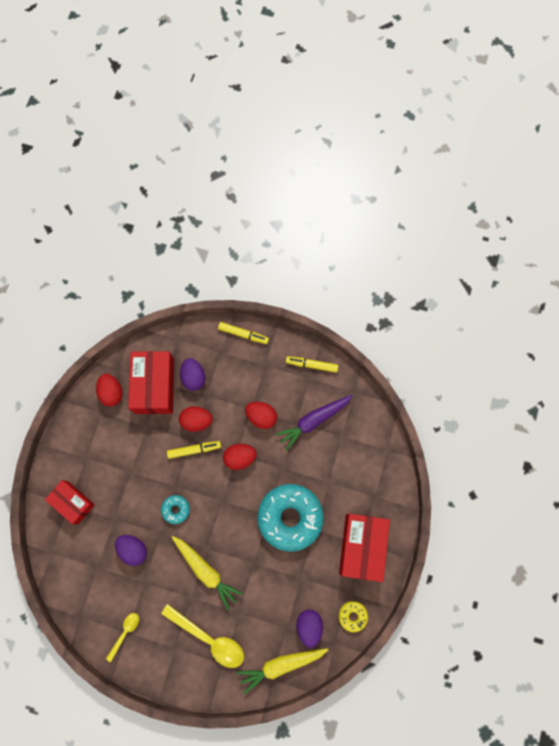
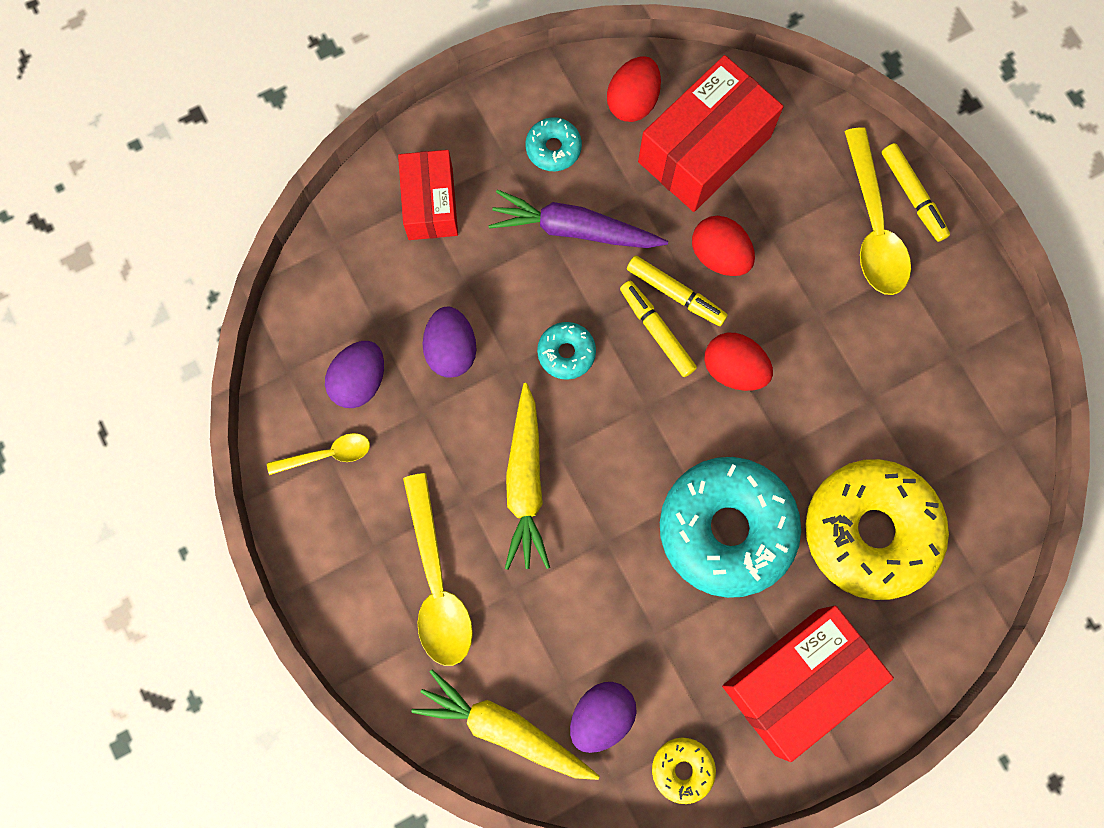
camera: 45 degrees right, 0 degrees up
purple egg [180,358,205,391] -> purple egg moved to [325,341,384,408]
red egg [245,402,277,429] -> none
purple carrot [275,395,353,451] -> purple carrot moved to [488,190,668,248]
yellow marker [286,356,338,372] -> yellow marker moved to [620,281,697,377]
none -> turquoise donut [526,117,582,171]
none -> yellow donut [806,459,949,600]
none -> yellow spoon [844,127,911,295]

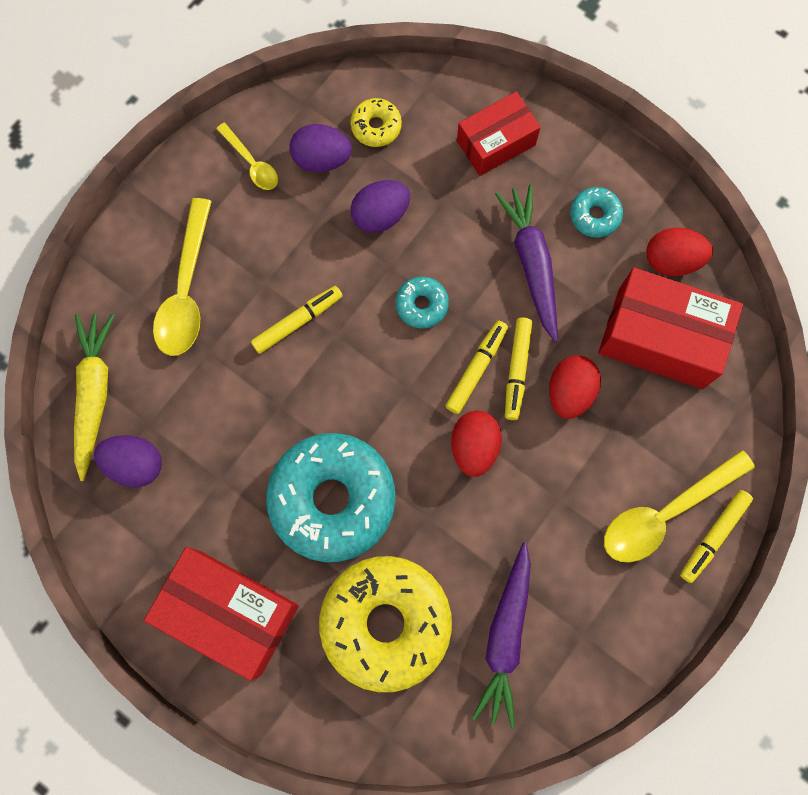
camera: 65 degrees right, 0 degrees up
yellow spoon [403,473,473,666] -> yellow spoon turned 45 degrees counterclockwise [153,198,212,356]
yellow carrot [505,383,550,570] -> yellow marker [251,286,343,354]
yellow donut [652,738,716,804] -> yellow donut moved to [350,98,402,147]
none -> purple carrot [472,543,531,728]

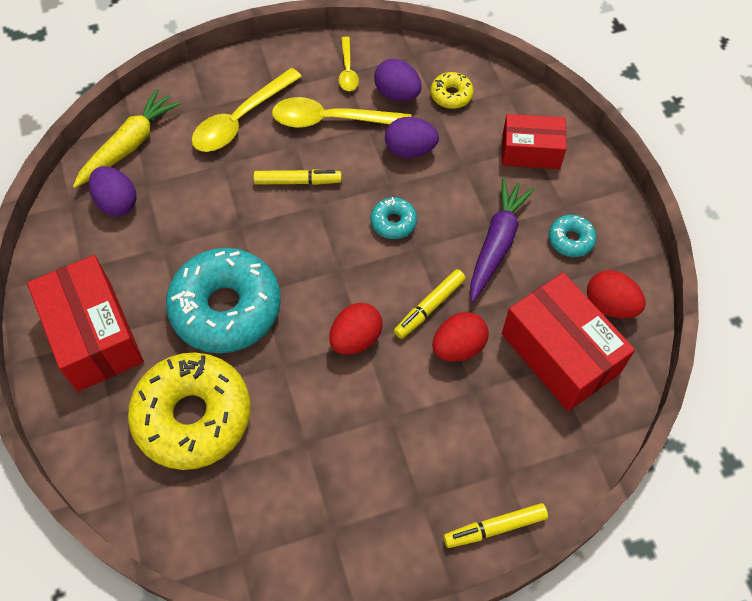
camera: 35 degrees right, 15 degrees down
yellow marker [446,321,508,414] -> none
purple carrot [472,543,531,728] -> none
yellow spoon [604,450,755,562] -> yellow spoon moved to [272,97,411,128]

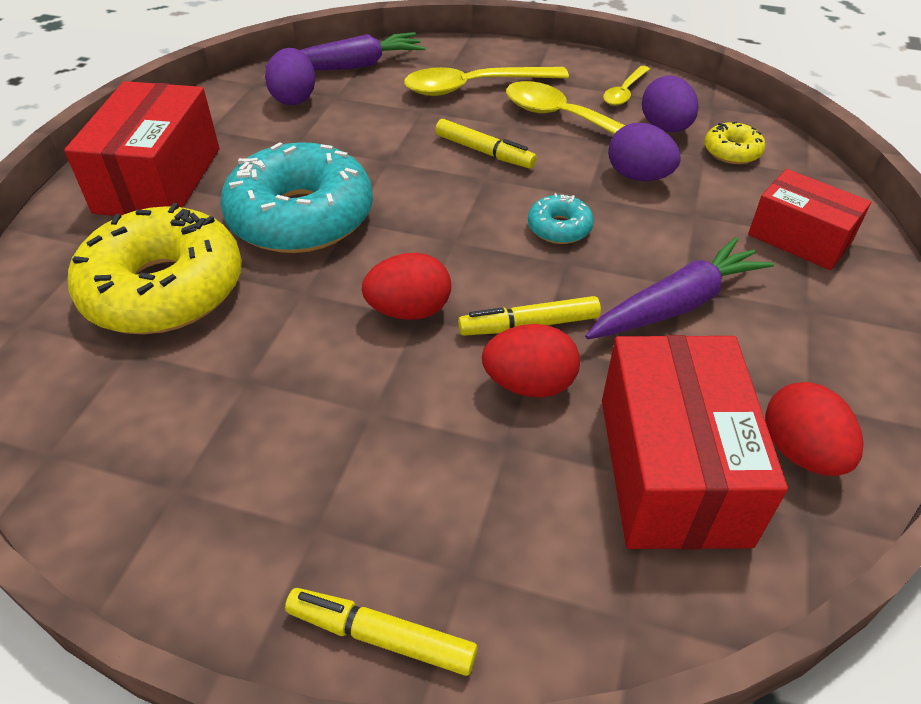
camera: 35 degrees right, 15 degrees down
yellow carrot [73,89,181,188] -> purple carrot [265,32,426,71]
turquoise donut [548,215,597,257] -> none

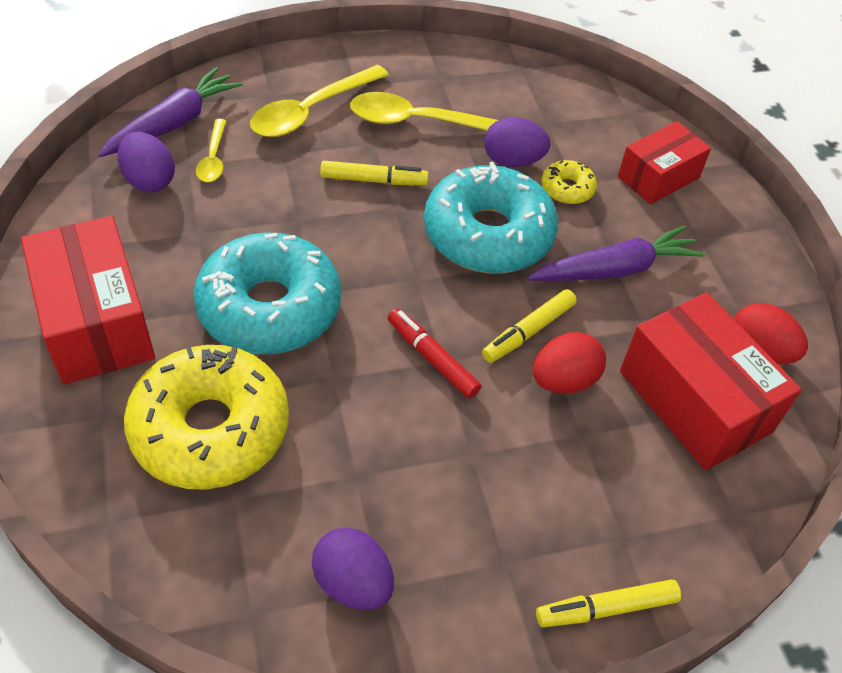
camera: 35 degrees left, 5 degrees up
red egg [362,253,451,320] -> red marker [388,309,481,399]
turquoise donut [528,193,594,244] -> turquoise donut [424,162,558,274], size x2.28
purple carrot [585,237,774,339] -> purple carrot turned 45 degrees clockwise [528,225,705,281]
yellow spoon [603,66,650,106] -> yellow spoon moved to [196,119,226,182]
purple egg [642,76,699,132] -> purple egg moved to [312,527,394,610]
yellow donut [705,122,766,164] -> yellow donut moved to [541,160,597,204]
red box [748,169,871,270] -> red box turned 45 degrees counterclockwise [618,121,711,204]

